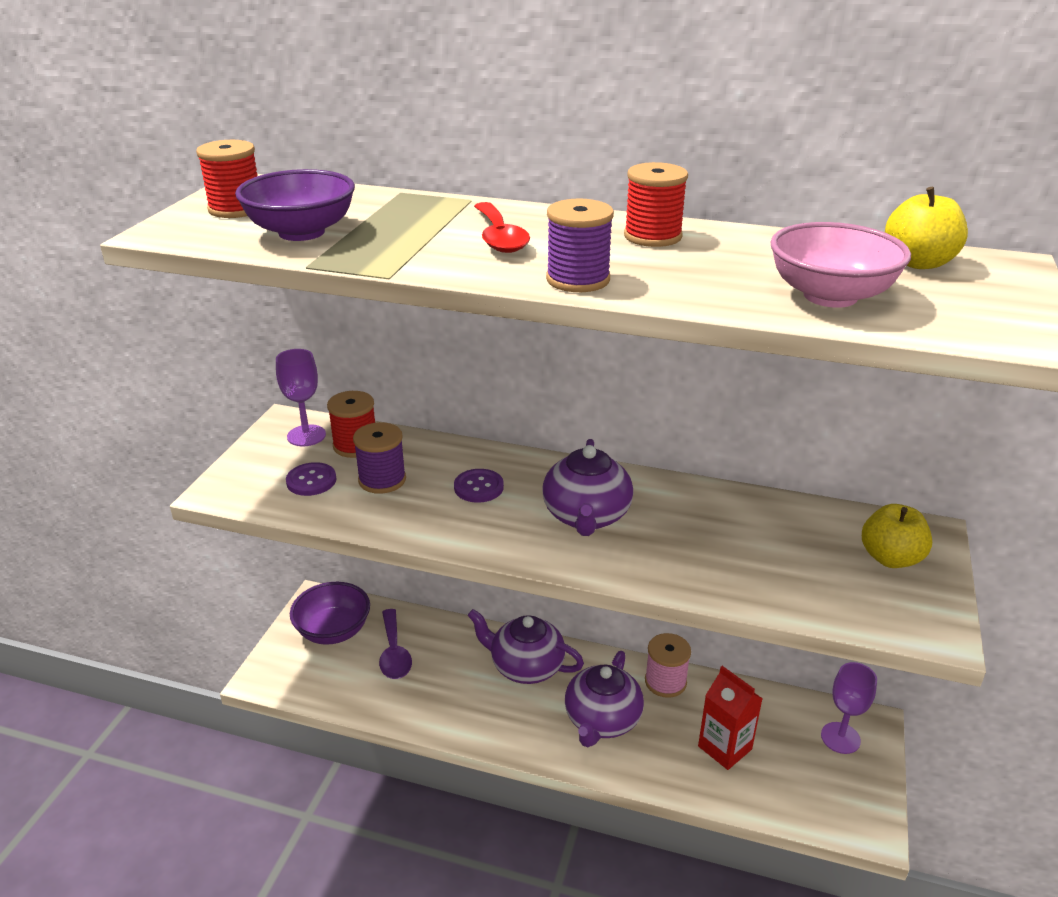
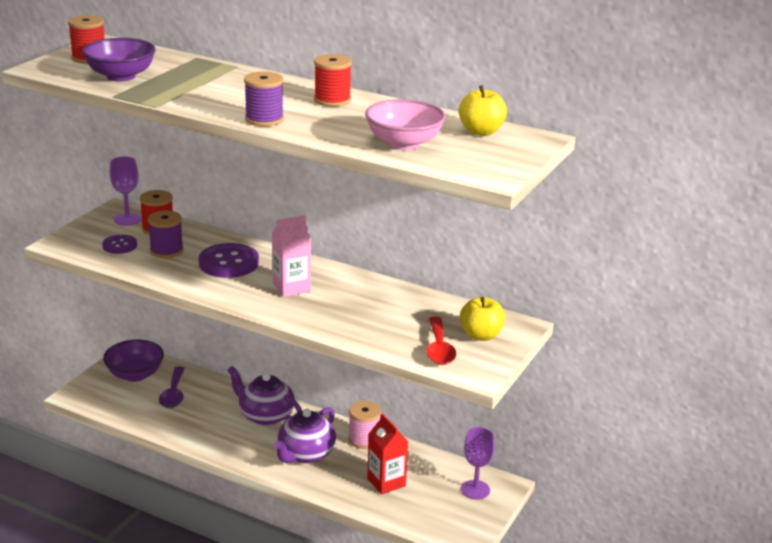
camera: 10 degrees right, 5 degrees down
purple button [454,469,504,503] -> purple button [198,243,259,278], size x1.73
red spoon [474,202,530,253] -> red spoon moved to [426,316,456,365]
purple teapot [542,439,633,536] -> pink carton [272,215,311,297]

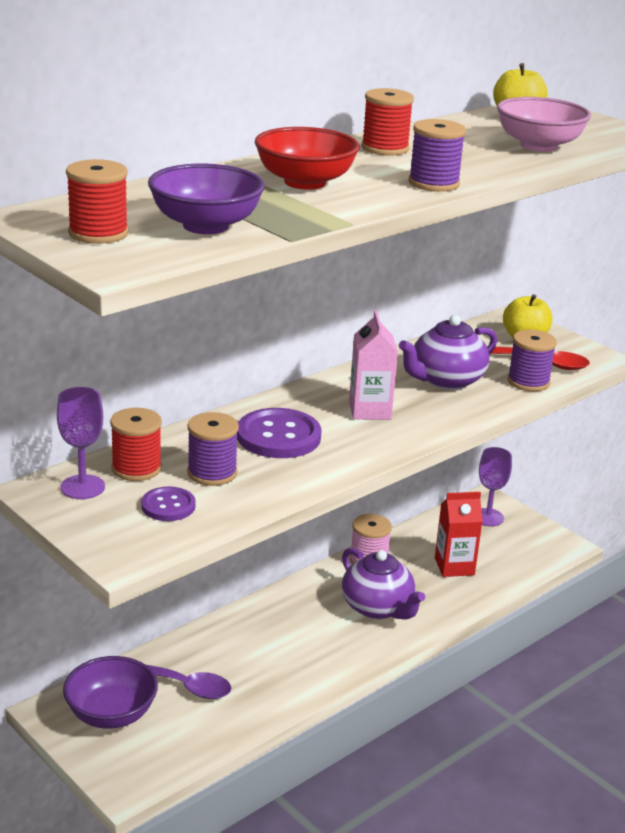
camera: 70 degrees left, 0 degrees up
purple teapot [228,366,302,426] -> purple teapot moved to [399,315,497,390]
none -> red bowl [255,127,360,190]
none -> purple spool [507,330,557,392]

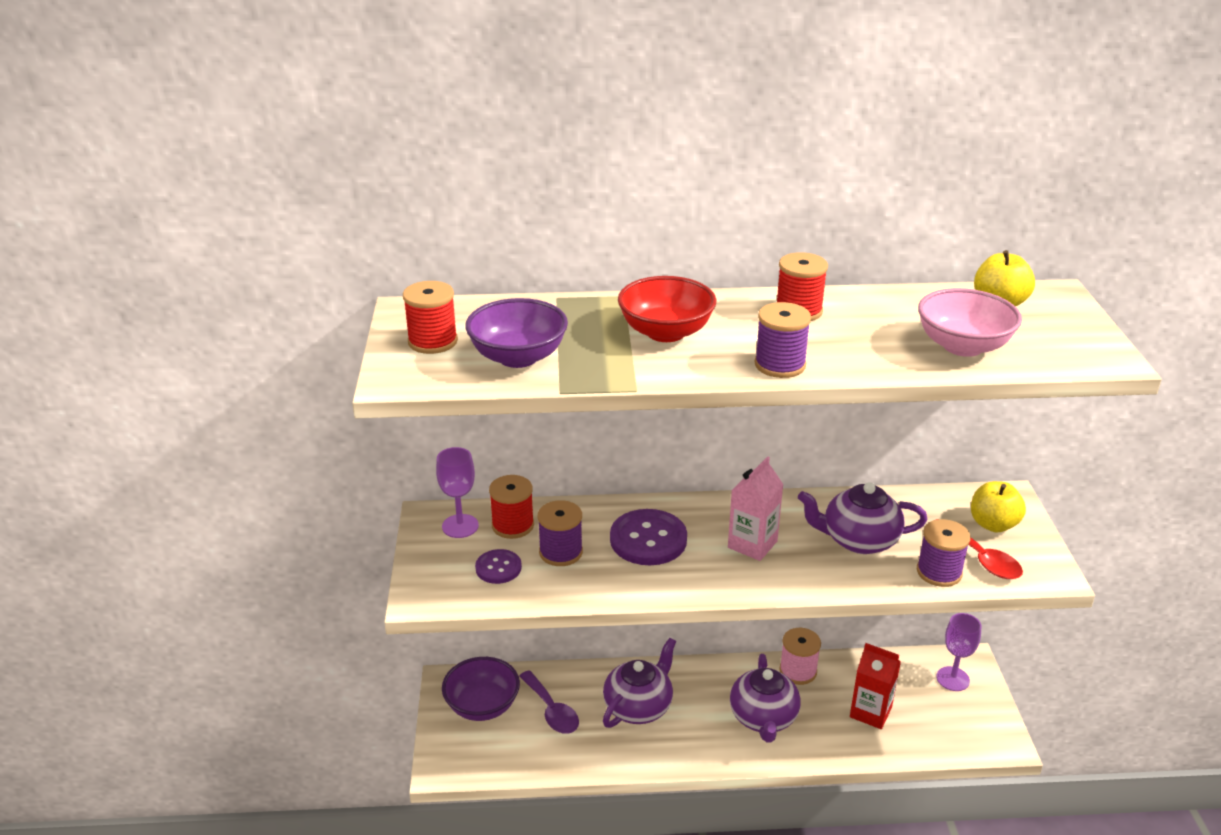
camera: 40 degrees right, 5 degrees up
none -> purple teapot [603,638,676,728]

